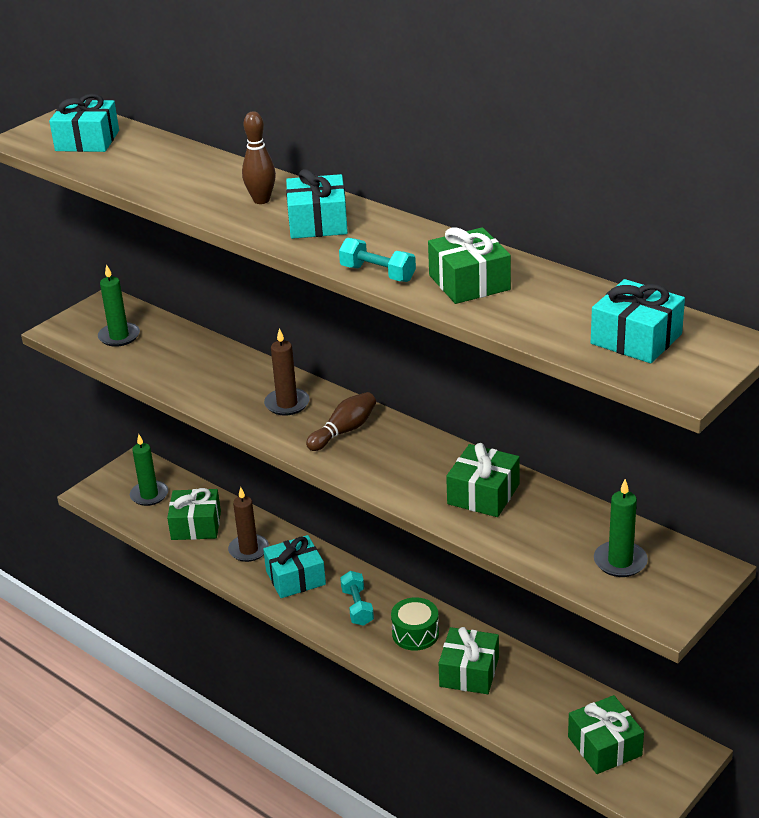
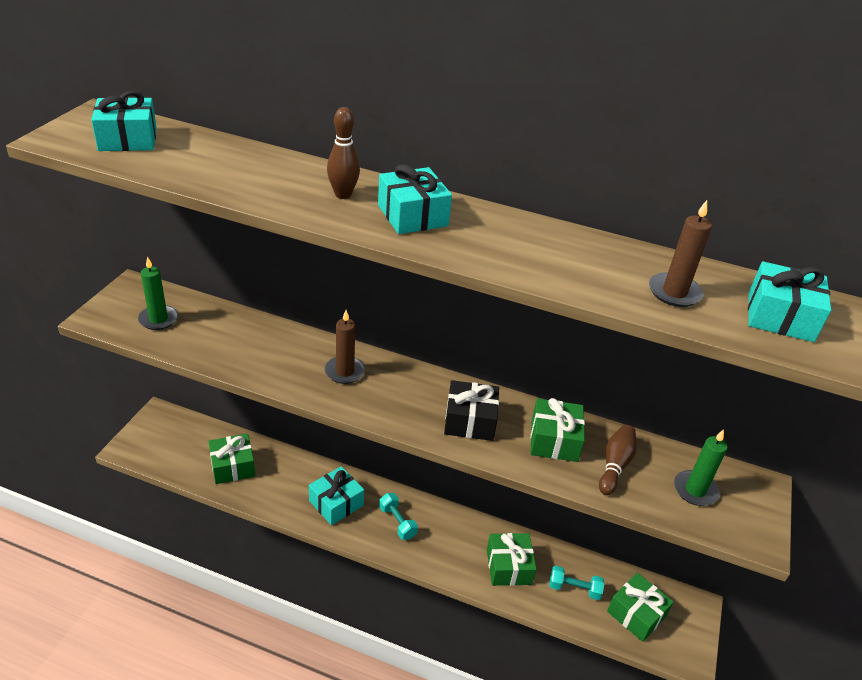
camera: 25 degrees left, 5 degrees up
green candle [130,434,168,506] -> none
brown candle [228,487,269,562] -> brown candle moved to [649,200,712,307]
brown bowling pin [306,392,376,451] -> brown bowling pin moved to [599,425,637,495]
turquoise dumbbell [339,238,416,282] -> turquoise dumbbell moved to [549,566,604,600]
green drum [391,597,439,651] -> none
green gift [428,227,511,304] -> none
none -> black gift [444,380,499,441]

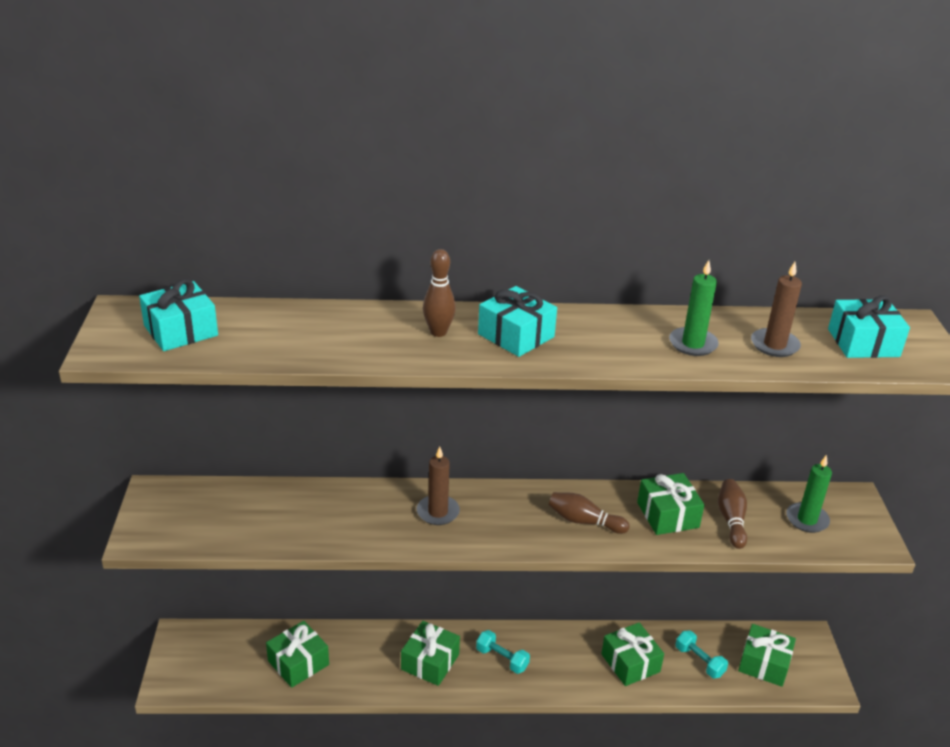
camera: 20 degrees left, 5 degrees down
green candle [138,256,178,330] -> green candle moved to [669,260,719,356]
turquoise gift [309,466,364,525] -> green gift [401,621,460,686]
black gift [444,380,499,441] -> brown bowling pin [549,492,630,534]
turquoise dumbbell [549,566,604,600] -> turquoise dumbbell turned 60 degrees clockwise [675,630,728,678]

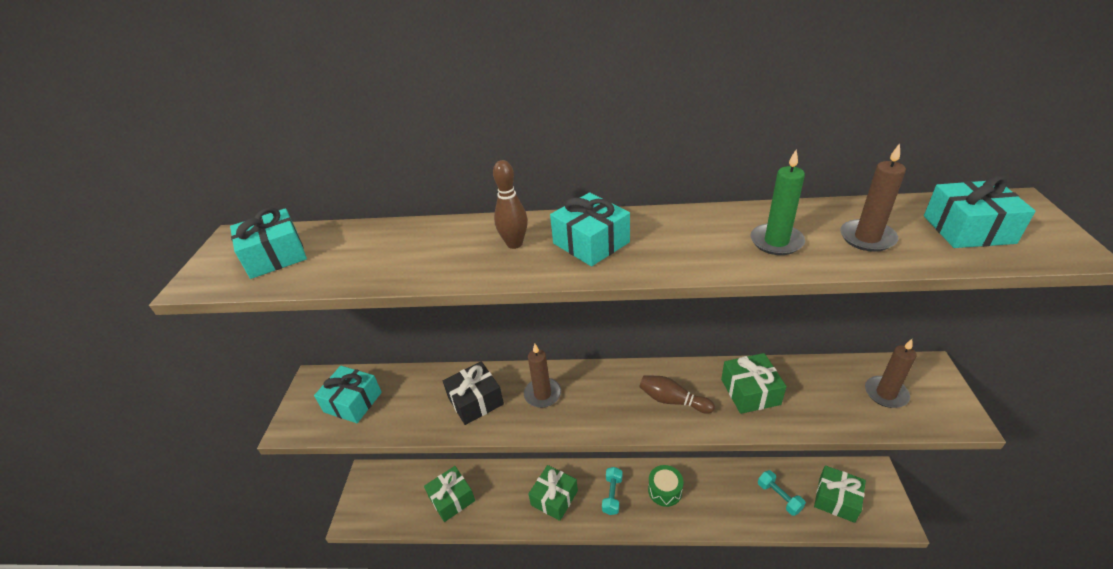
camera: 10 degrees right, 5 degrees up
turquoise dumbbell [476,630,530,674] -> turquoise dumbbell turned 60 degrees clockwise [602,467,622,515]
green gift [601,623,664,686] -> none
brown bowling pin [718,479,747,549] -> none
green candle [786,455,832,533] -> brown candle [865,339,917,408]
none -> turquoise gift [314,366,382,423]
none -> black gift [443,361,504,425]
none -> green drum [648,465,683,507]

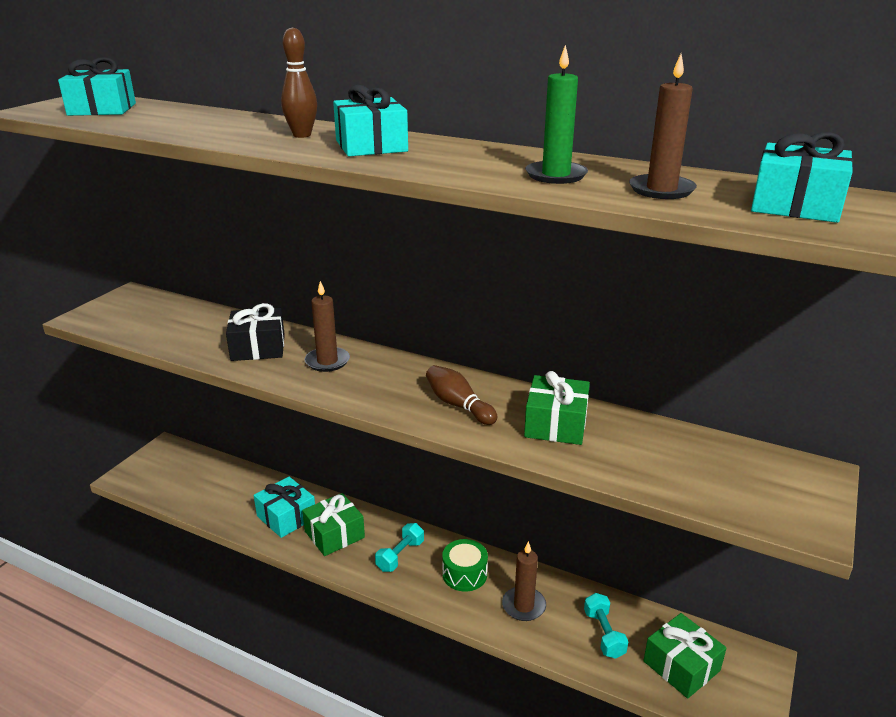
camera: 20 degrees right, 10 degrees down
turquoise gift [314,366,382,423] -> turquoise gift moved to [254,477,315,538]
green gift [424,466,475,522] -> none
brown candle [865,339,917,408] -> brown candle moved to [502,541,546,621]

